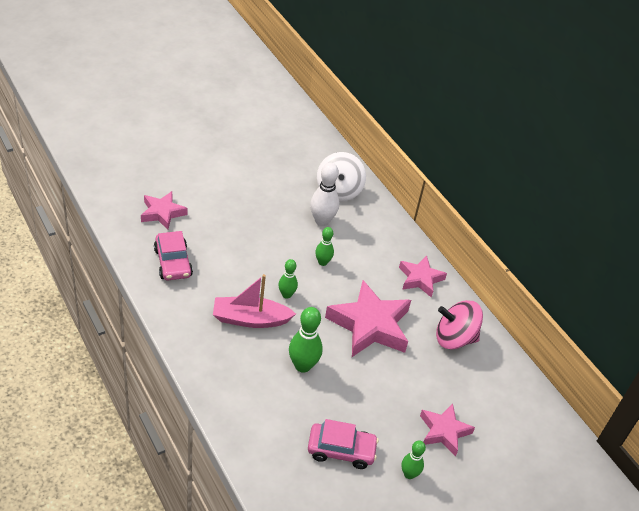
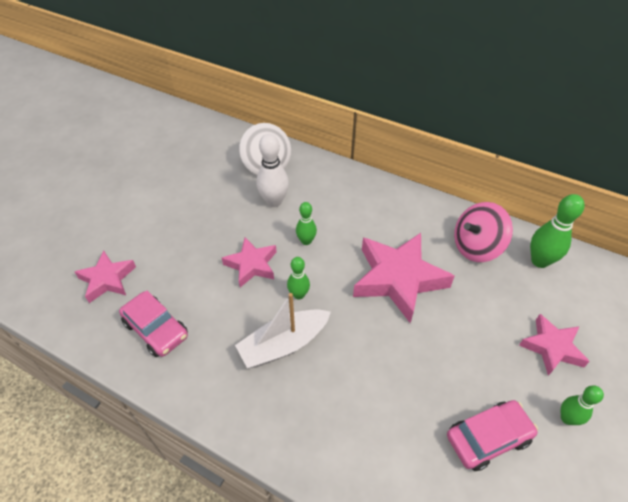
camera: 25 degrees left, 5 degrees up
pink boat [213,274,296,328] -> white boat [235,293,331,368]
green bowling pin [289,307,323,373] -> green bowling pin moved to [530,194,585,268]
pink star [399,256,447,297] -> pink star moved to [222,237,277,287]

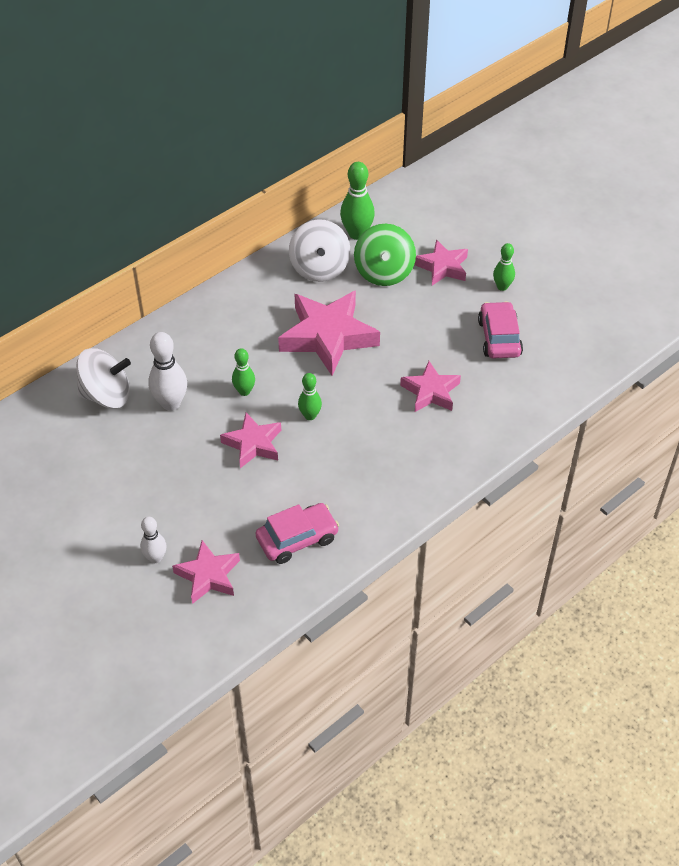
camera: 70 degrees left, 0 degrees up
white boat [235,293,331,368] -> none
pink spinning top [454,202,513,262] -> white spinning top [289,219,350,282]
none -> white bowling pin [140,517,167,563]
none -> green spinning top [354,224,416,286]
none -> pink star [400,361,461,412]

